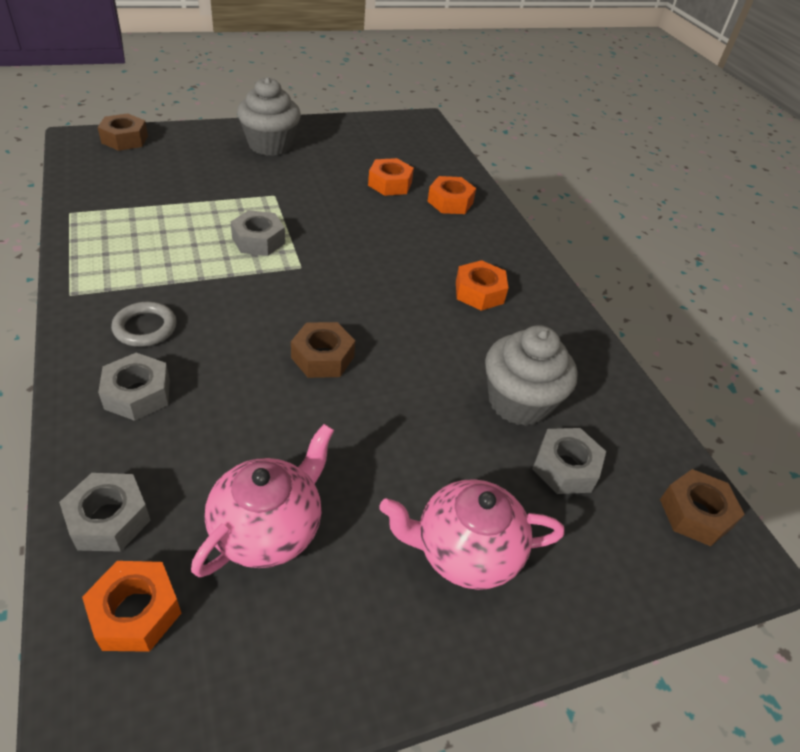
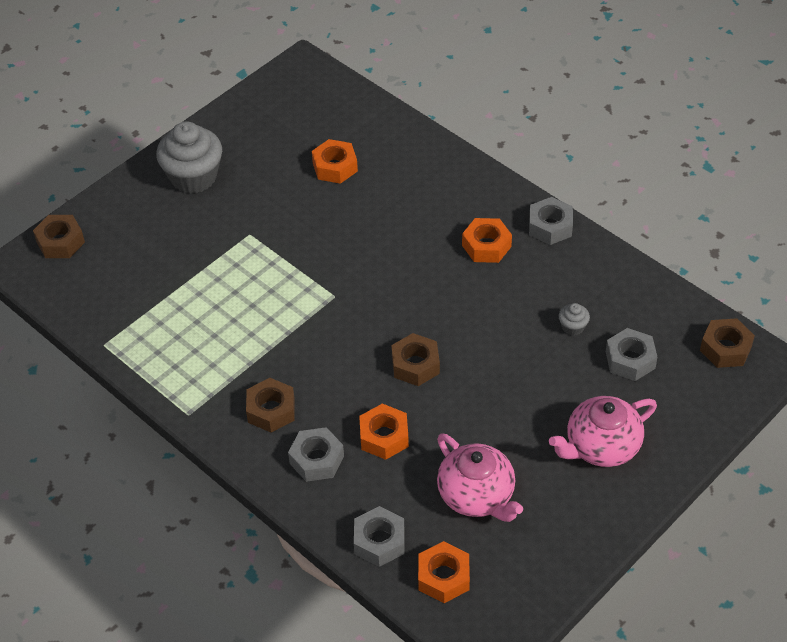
camera: 20 degrees left, 5 degrees up
grey ring [111,302,177,347] -> brown nut [246,378,295,433]
pink teapot [191,424,334,577] -> pink teapot turned 135 degrees clockwise [437,433,523,522]
grey nut [231,210,285,256] -> grey nut moved to [529,197,573,245]
orange nut [427,176,476,214] -> orange nut moved to [359,404,409,460]
grey cupcake [485,325,578,426] -> grey cupcake [559,303,590,336], size x0.44

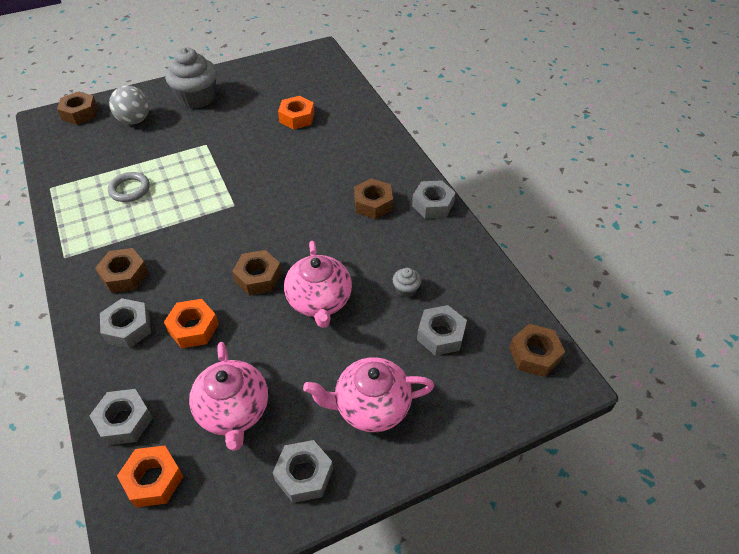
camera: 20 degrees right, 0 degrees up
orange nut [462,218,512,263] -> brown nut [354,178,393,219]
none -> grey ring [108,172,150,202]
none -> grey ball [109,85,149,124]
none -> grey nut [273,440,333,503]
none -> pink teapot [284,241,352,328]

